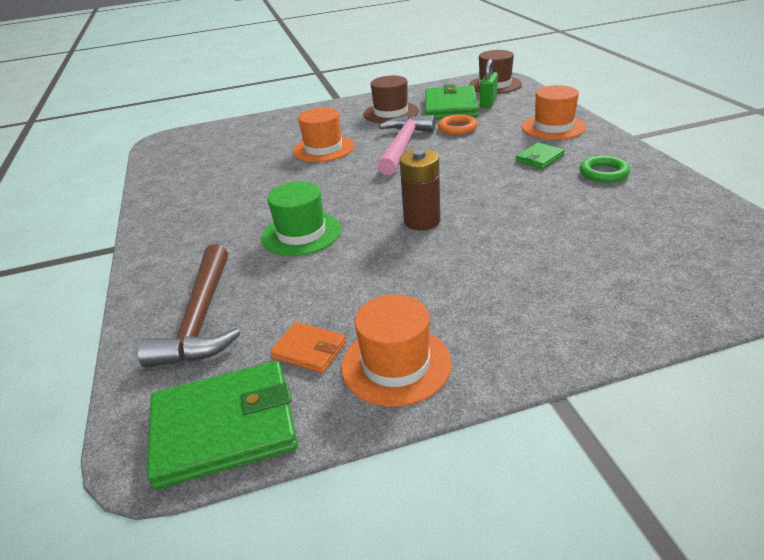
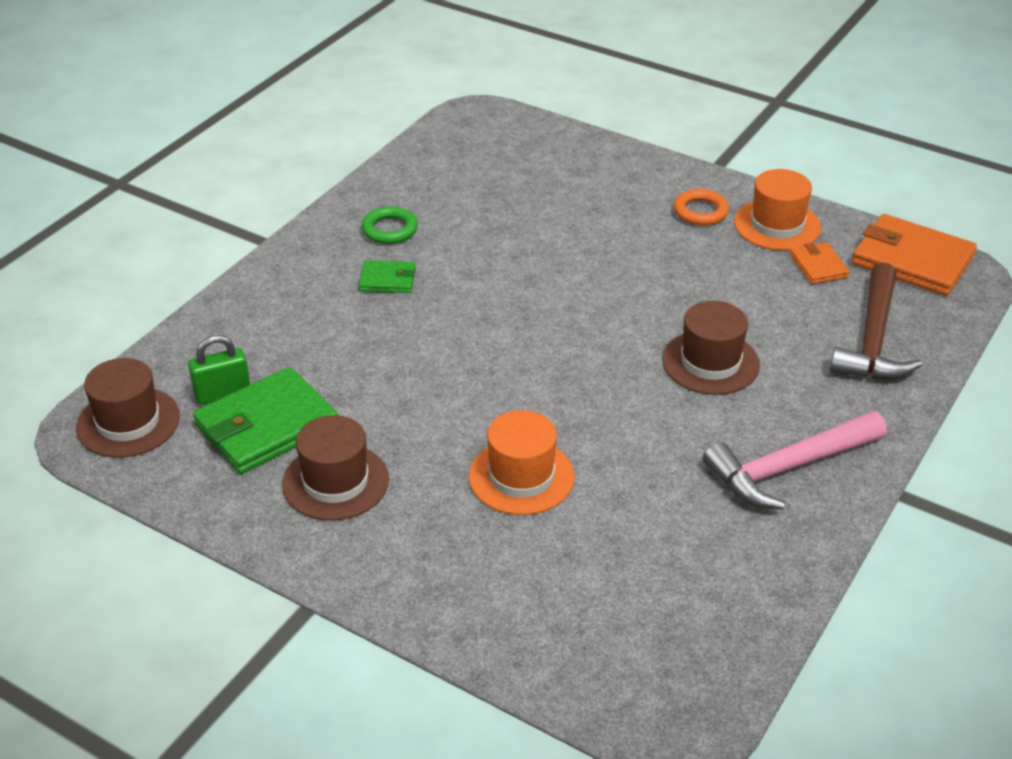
camera: 135 degrees left, 5 degrees up
brown hammer [138,244,240,368] -> brown hammer turned 150 degrees clockwise [830,262,923,380]
green wallet [147,361,298,489] -> orange wallet [852,214,977,296]
green hat [261,182,341,256] -> brown hat [662,301,760,395]
pink hammer [377,115,435,175] -> pink hammer moved to [703,411,887,510]
brown battery [400,149,441,230] -> none
orange ring [438,114,478,135] -> orange ring moved to [674,189,729,226]
orange hat [522,85,587,140] -> none

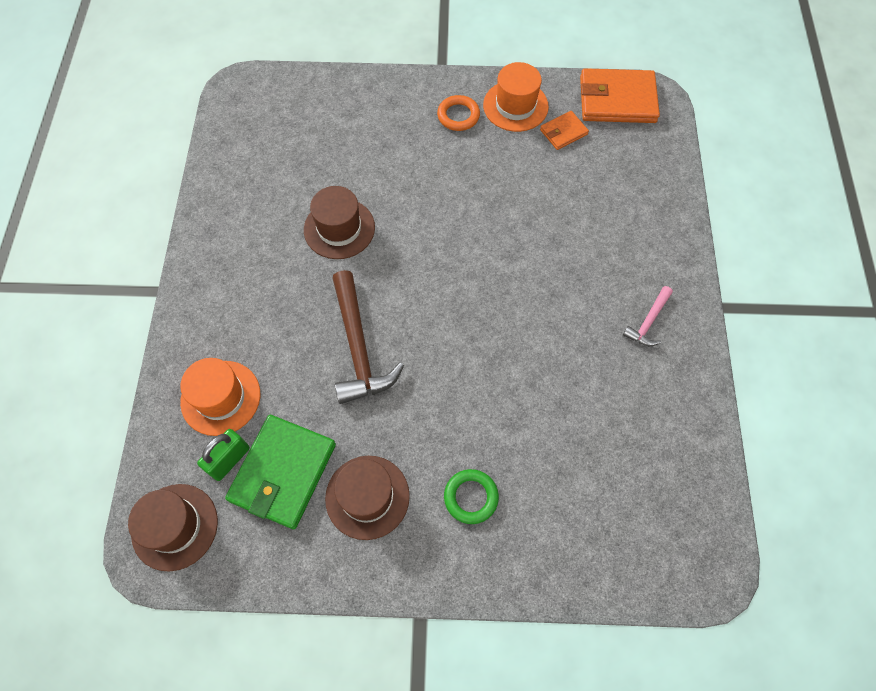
camera: 30 degrees left, 25 degrees up
green wallet [359,260,416,293] -> none
green ring [361,206,418,244] -> green ring moved to [444,469,499,524]
orange hat [469,410,574,515] -> orange hat moved to [180,358,260,436]
brown hat [662,301,760,395] -> brown hat moved to [304,186,375,259]
pink hammer [703,411,887,510] -> pink hammer [623,286,673,346], size x0.52
orange wallet [790,242,850,284] -> orange wallet turned 75 degrees counterclockwise [540,111,589,150]
brown hammer [830,262,923,380] -> brown hammer moved to [333,270,404,404]

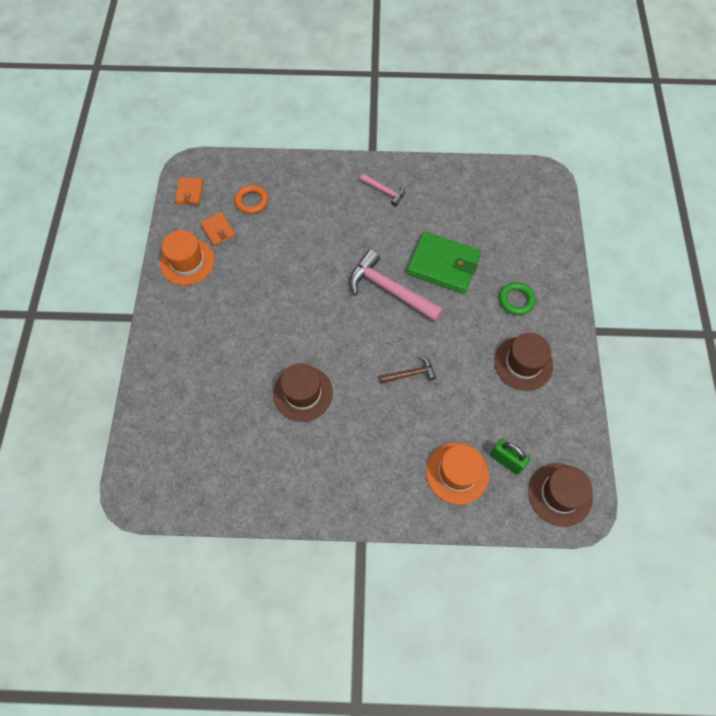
camera: 90 degrees left, 0 degrees up
green wallet [225,415,336,529] -> green wallet moved to [407,232,481,294]
brown hammer [333,270,404,404] -> brown hammer [380,356,436,384], size x0.52
orange ring [437,95,480,131] -> orange ring moved to [235,185,268,214]
orange wallet [580,68,660,123] -> orange wallet [175,178,203,205], size x0.51
none -> pink hammer [349,250,443,322]

